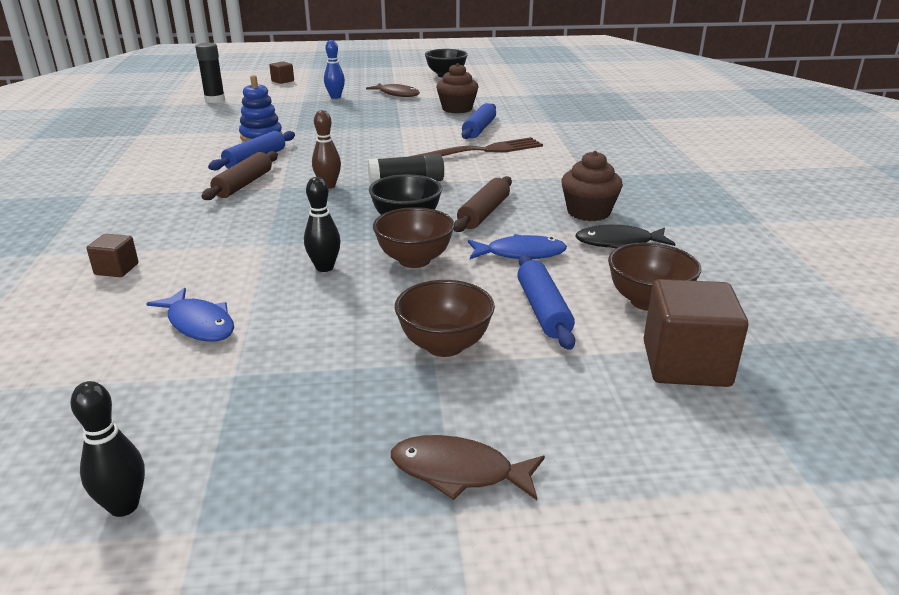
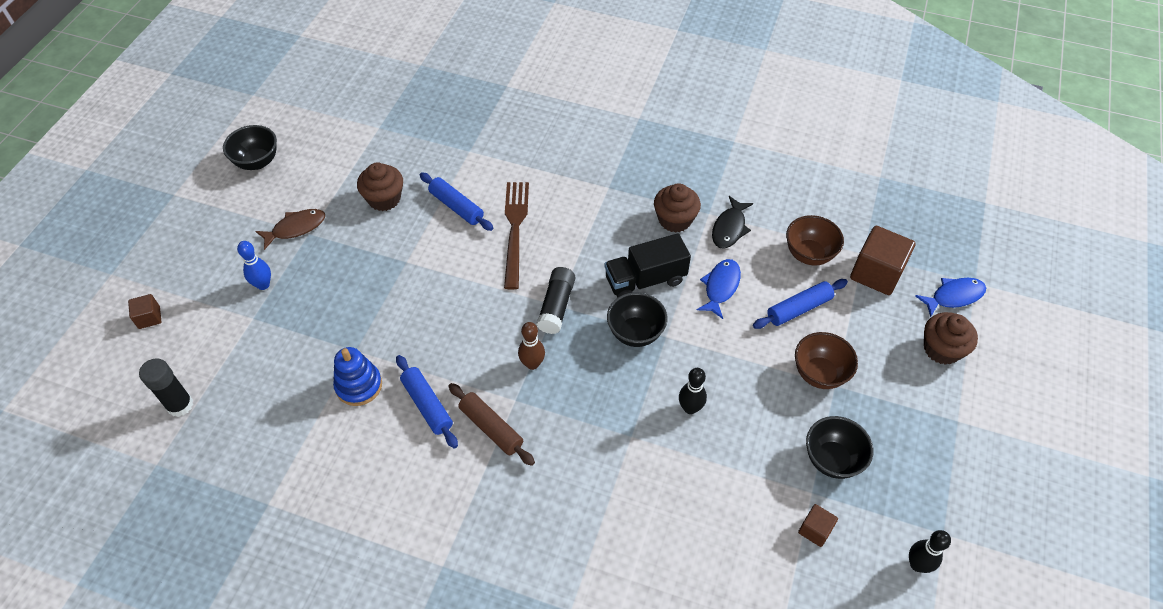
camera: 65 degrees left, 25 degrees up
brown cube [86,234,139,277] -> brown cube moved to [798,504,838,547]
blue fish [146,288,234,342] -> blue fish moved to [915,278,986,317]
brown bowl [373,207,454,268] -> none
brown fish [391,435,545,500] -> none
brown rolling pin [453,176,512,232] -> black truck [605,233,691,298]
blue rolling pin [517,254,575,350] -> blue rolling pin turned 45 degrees counterclockwise [753,279,848,329]
none -> black bowl [806,416,873,479]
none -> brown cupcake [924,312,978,365]

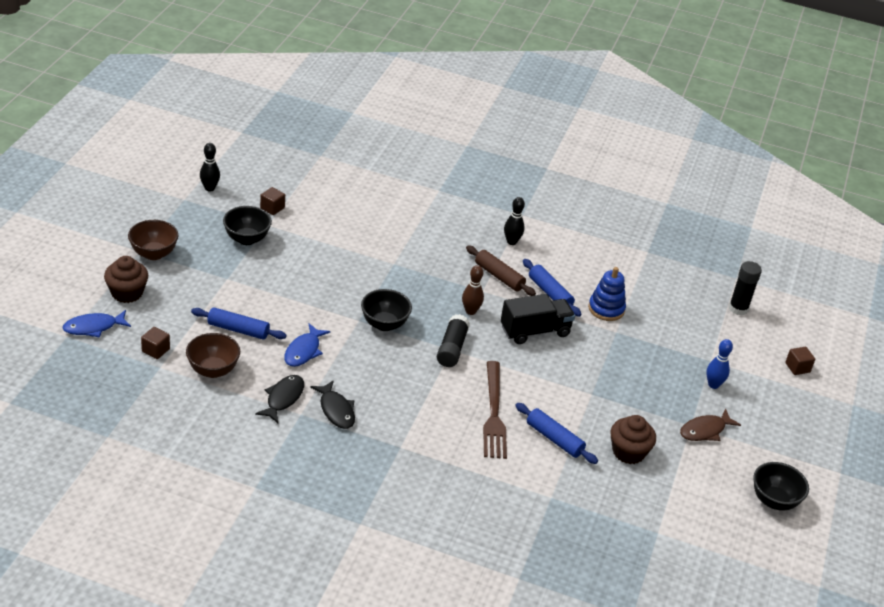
camera: 175 degrees right, 15 degrees down
black truck [605,233,691,298] -> black truck moved to [501,294,575,344]
brown cupcake [654,183,701,233] -> black fish [310,380,355,429]
black bowling pin [679,368,707,414] -> black bowling pin moved to [504,197,525,245]
blue rolling pin [753,279,848,329] -> blue rolling pin turned 45 degrees clockwise [191,307,286,340]
brown bowl [795,332,858,389] -> brown bowl moved to [128,220,178,260]
brown cube [850,226,916,295] -> brown cube [141,327,170,359], size x0.51

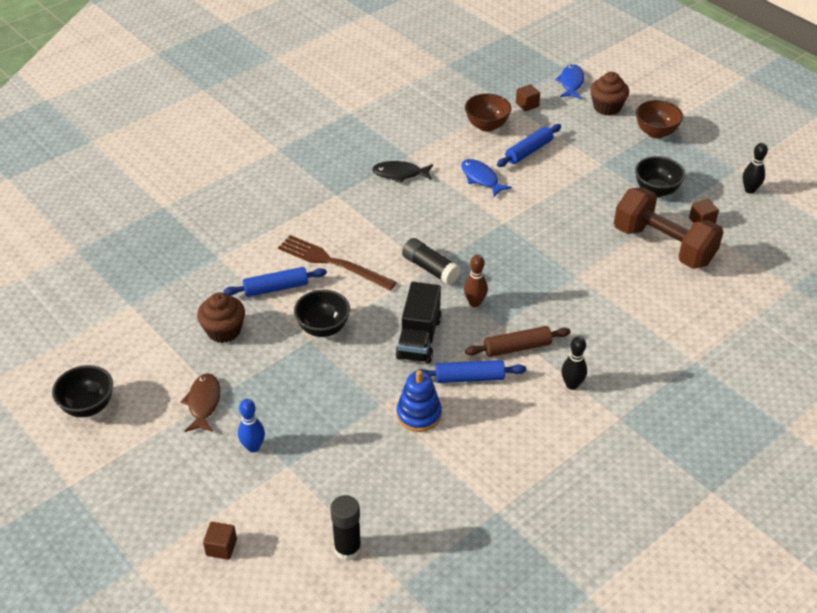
camera: 125 degrees right, 5 degrees up
black fish [255,375,304,423] -> none
black bowl [361,289,412,331] -> black bowl moved to [294,290,350,337]
none -> brown dumbbell [614,187,723,269]

